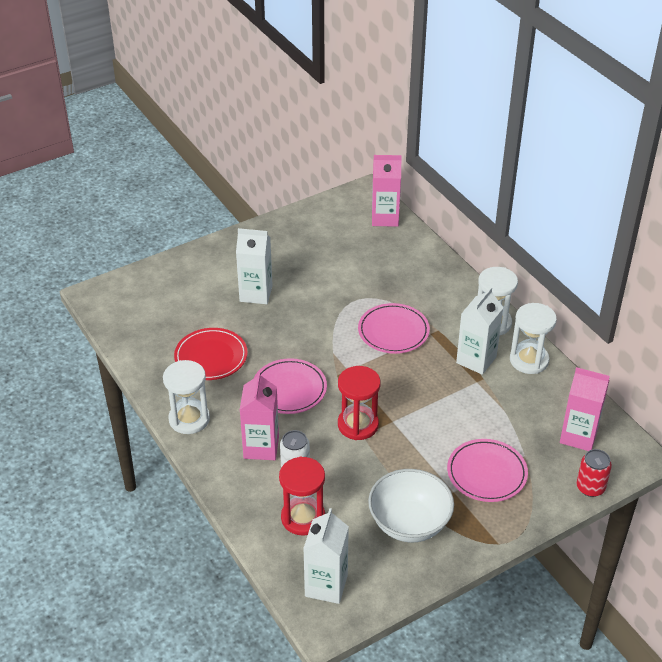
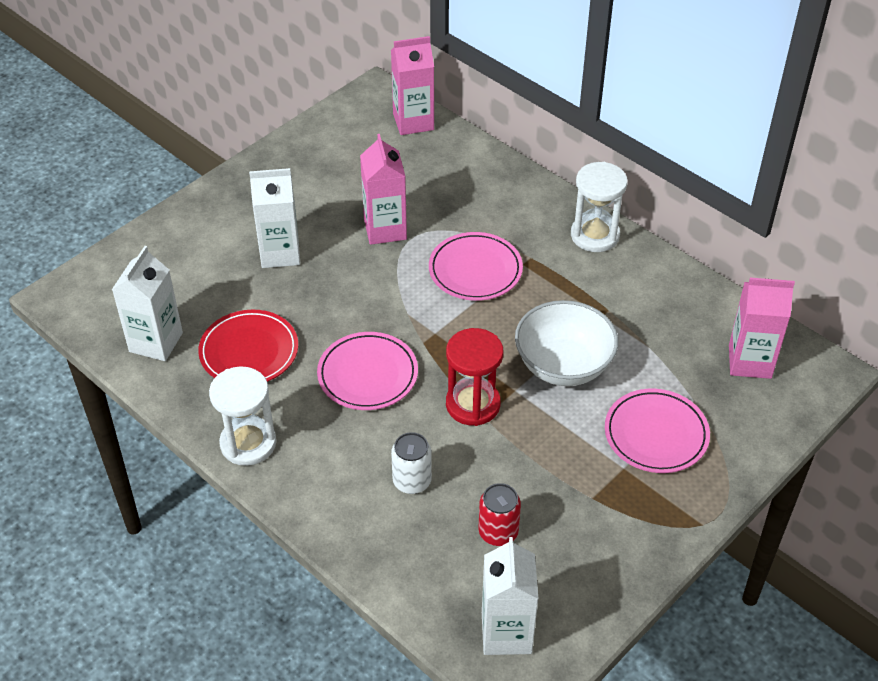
camera: 15 degrees left, 5 degrees up
pink carton [240,371,279,460] -> pink carton moved to [360,134,407,245]
red hourglass [279,457,325,535] -> none
white bowl [368,469,454,542] -> white bowl moved to [515,300,618,386]
white carton [456,287,503,375] -> white carton moved to [112,246,183,361]
white hourglass [510,303,557,374] -> none
red can [577,449,612,497] -> red can moved to [479,483,521,546]

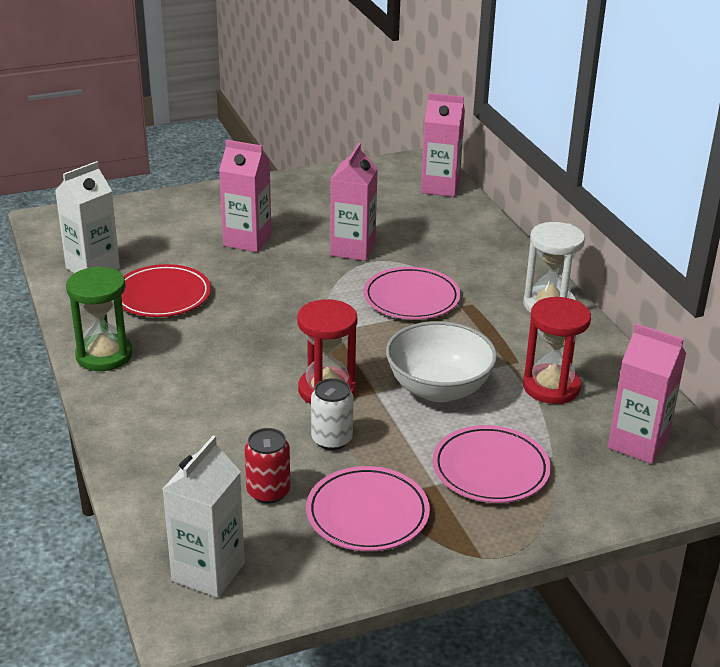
camera: 25 degrees right, 15 degrees down
white hourglass [209,366,276,466] -> green hourglass [66,266,133,371]
white carton [249,168,300,268] -> pink carton [219,140,272,253]
pink plate [317,332,418,410] -> pink plate moved to [306,466,430,551]
white can [391,432,432,494] -> white can moved to [311,378,354,450]
none -> red hourglass [523,297,591,404]

